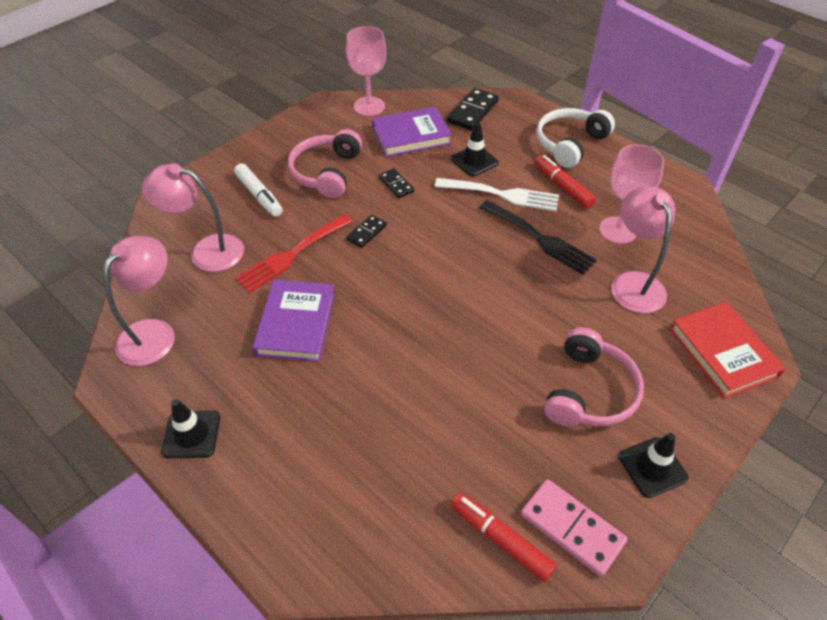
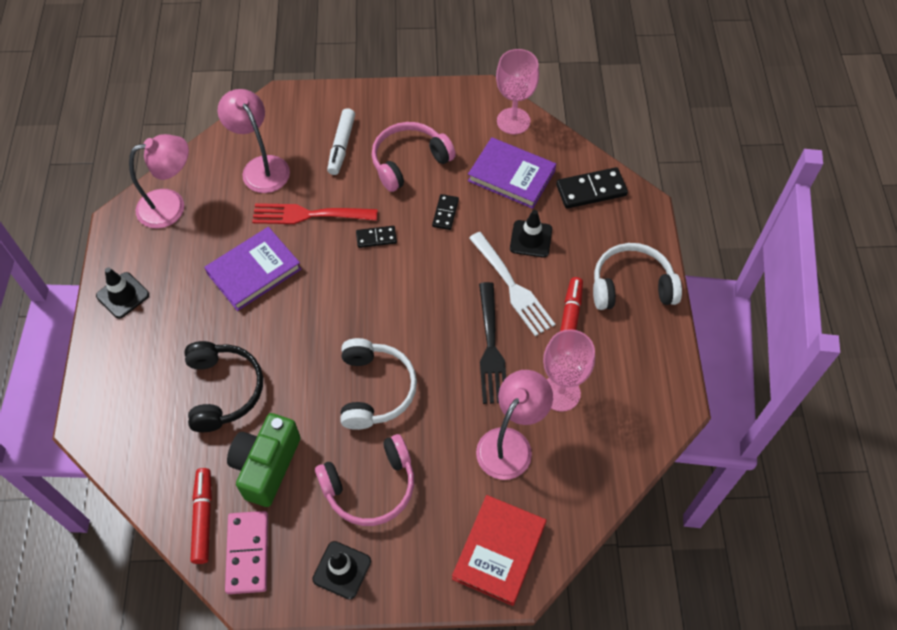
camera: 45 degrees right, 10 degrees up
none -> black headphones [184,341,263,432]
none -> green camera [227,413,301,507]
none -> white headphones [340,338,417,430]

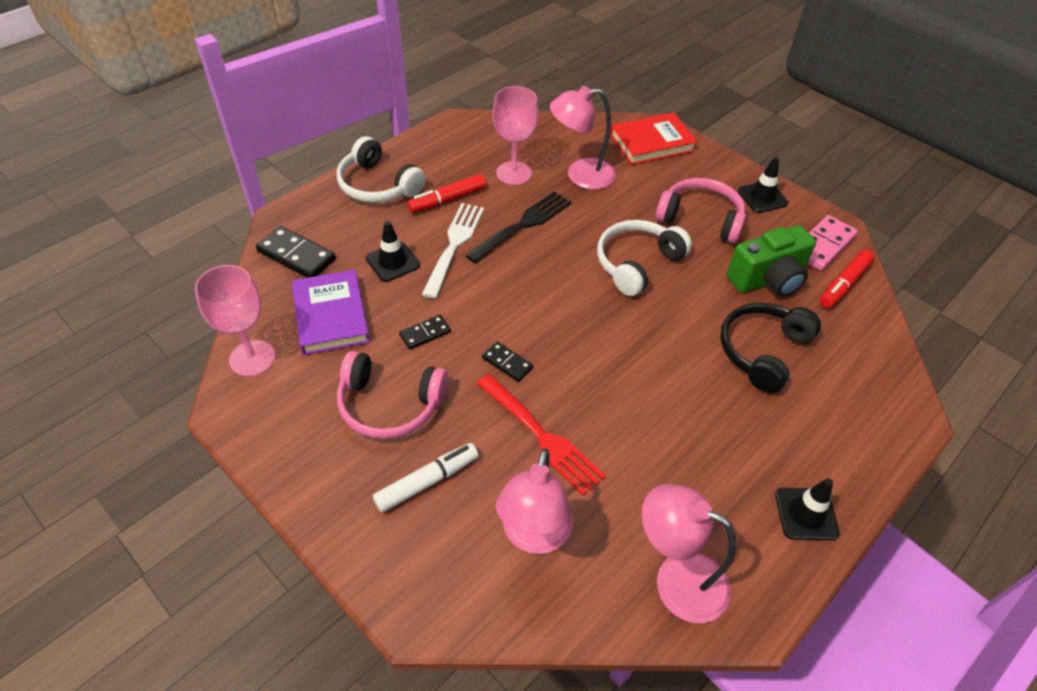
camera: 135 degrees left, 10 degrees down
purple book [204,227,301,311] -> none

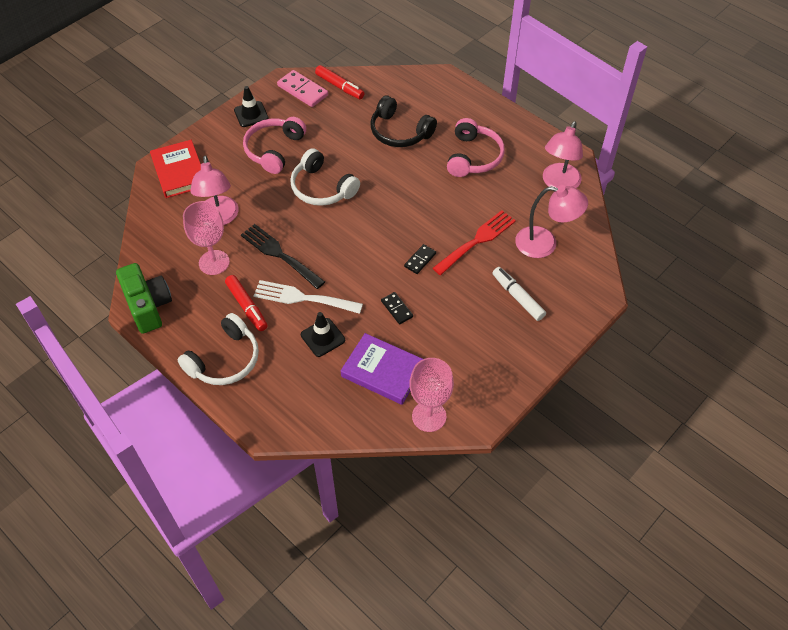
camera: 90 degrees left, 5 degrees up
black domino [256,226,336,278] -> none
purple book [292,270,370,355] -> purple book turned 45 degrees clockwise [341,333,423,405]
pink headphones [337,351,448,439] -> pink headphones moved to [447,118,505,177]
green camera [727,225,816,297] -> green camera moved to [116,263,172,334]
black traffic cone [775,478,840,540] -> none

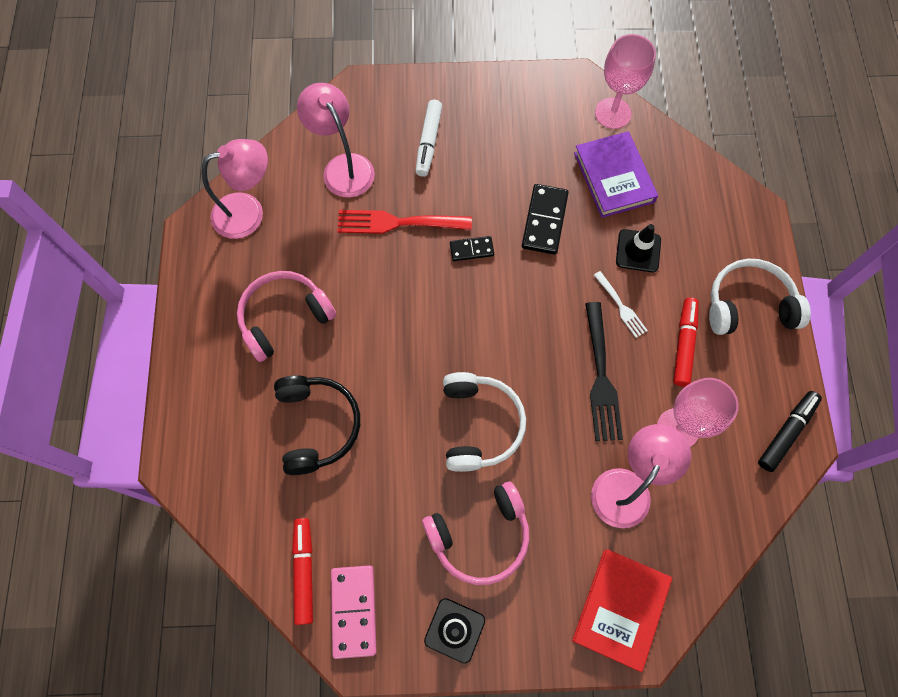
camera: 135 degrees left, 15 degrees up
green camera [116,263,172,334] -> black marker [758,391,822,472]
white fork [253,280,363,314] -> white fork [594,271,648,338], size x0.56
black domino [381,292,413,324] -> black domino [522,184,569,255], size x1.71

